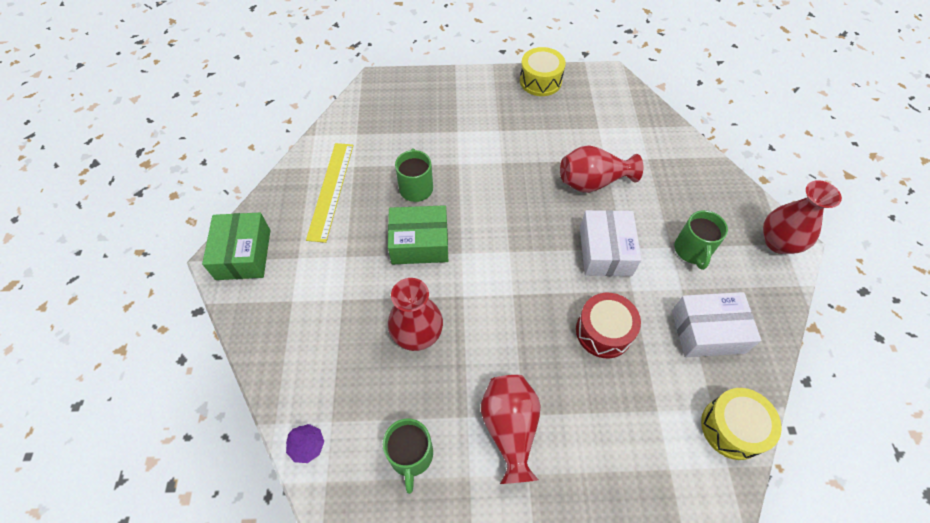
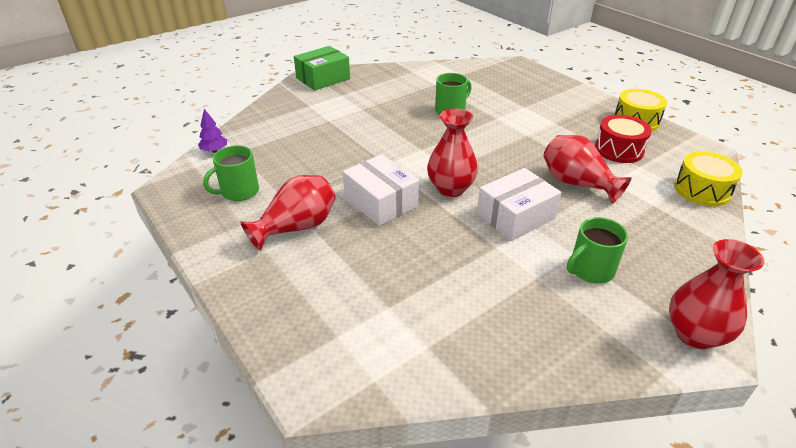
camera: 55 degrees right, 20 degrees down
yellow ruler [306,143,354,243] -> none
green box [388,205,448,264] -> none
red vase [388,278,443,351] -> red vase moved to [427,108,478,197]
red drum [576,293,641,358] -> red drum moved to [595,115,652,163]
white box [672,292,761,357] -> white box moved to [343,154,419,226]
yellow drum [701,388,782,460] -> yellow drum moved to [674,151,743,207]

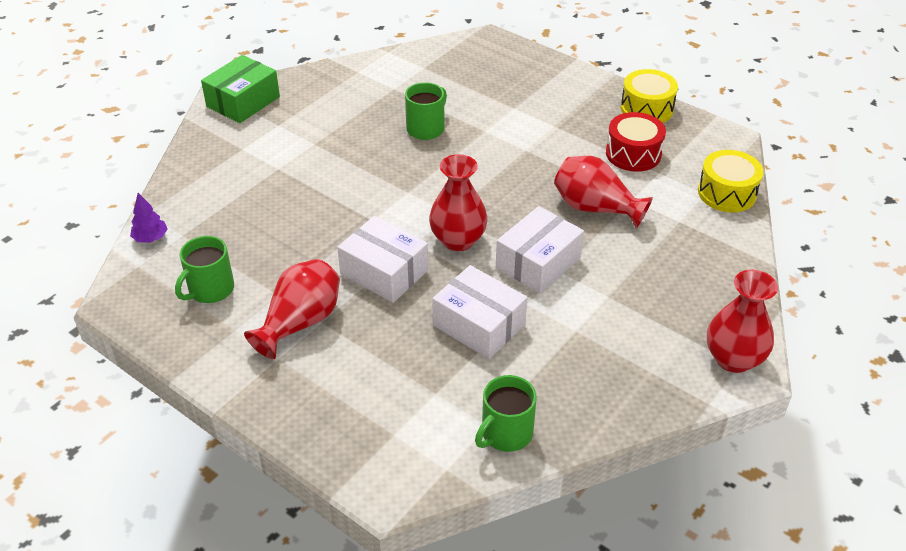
camera: 15 degrees left, 5 degrees up
green mug [567,217,628,284] -> green mug moved to [475,375,537,452]
none -> white box [432,265,527,359]

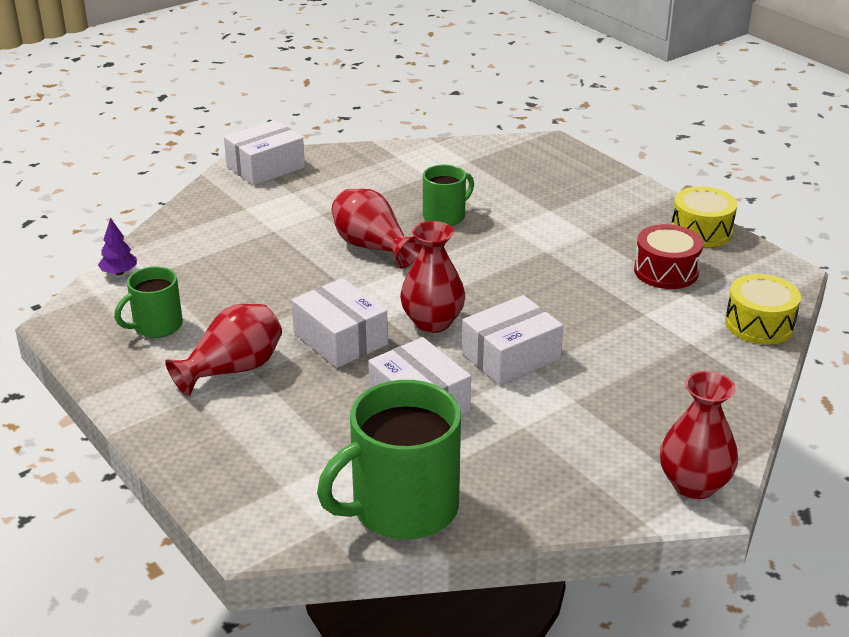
camera: 15 degrees right, 10 degrees down
green box [201,55,280,123] -> white box [224,120,305,186]
green mug [475,375,537,452] -> green mug [317,380,461,539], size x1.81
red vase [554,156,653,228] -> red vase moved to [332,188,422,268]

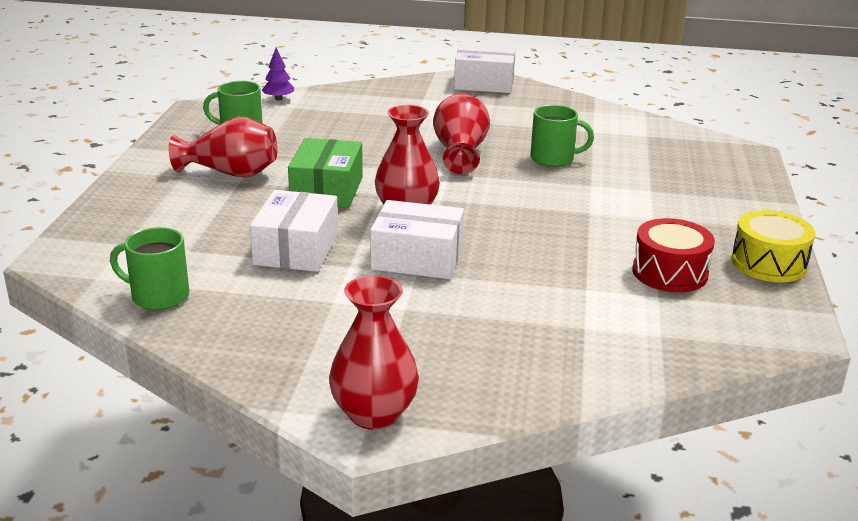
camera: 45 degrees right, 5 degrees down
white box [291,278,388,368] -> green box [288,138,363,208]
green mug [317,380,461,539] -> green mug [110,227,189,310], size x0.55
yellow drum [725,274,801,345] -> none

